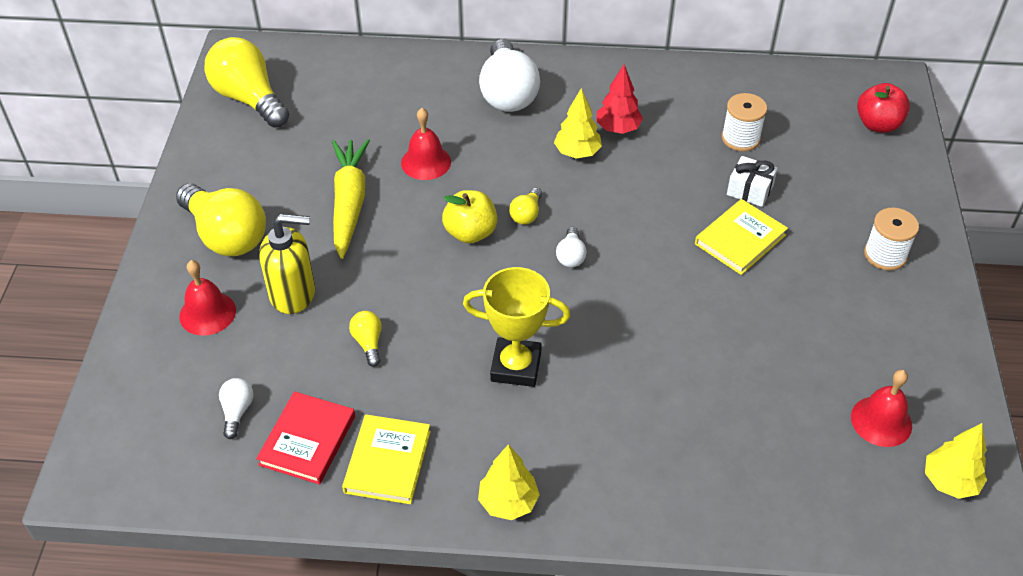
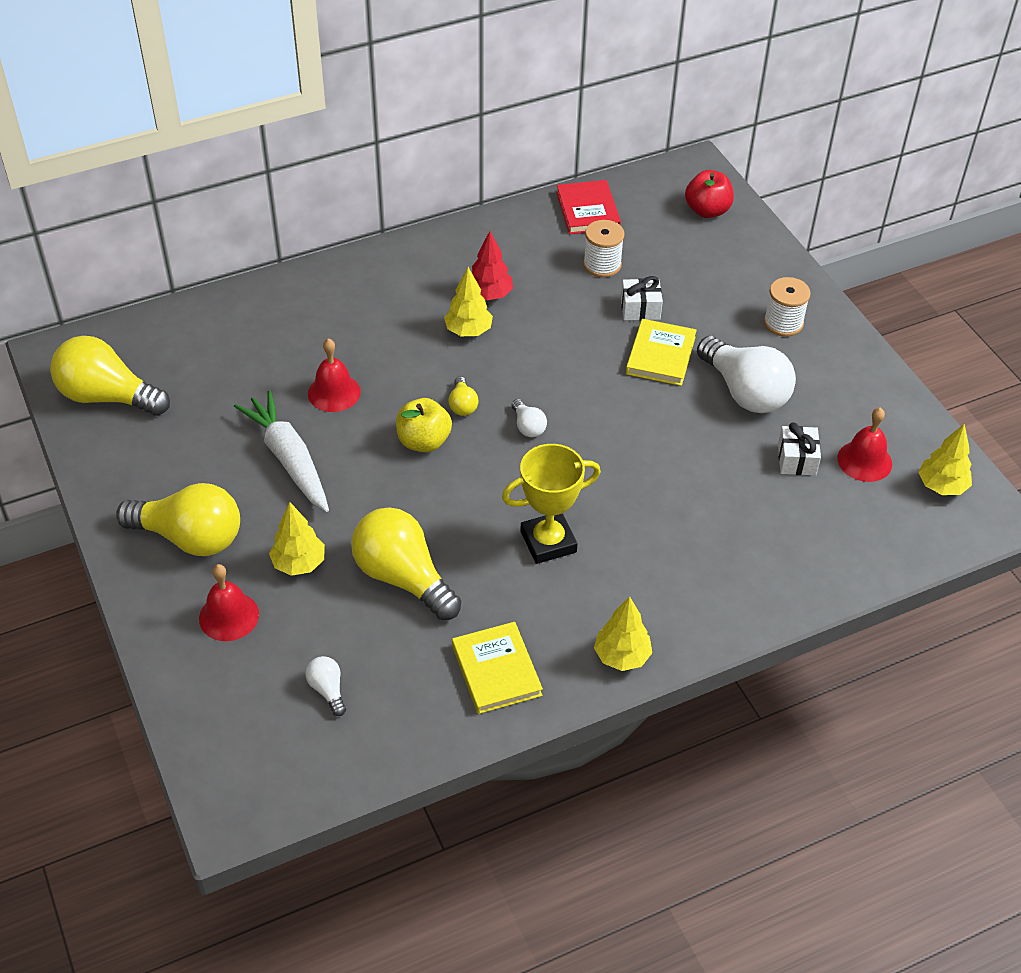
camera: 30 degrees left, 0 degrees up
red book [256,391,355,485] -> red book moved to [556,180,621,234]
yellow soap dispenser [259,214,315,314] -> yellow tree [269,502,325,576]
yellow carrot [332,139,370,259] -> white carrot [234,390,329,512]
yellow light bulb [349,311,382,367] -> yellow light bulb [351,507,461,620], size x2.24
white light bulb [479,39,540,112] -> white light bulb moved to [697,336,796,413]
none -> white gift [778,422,821,476]

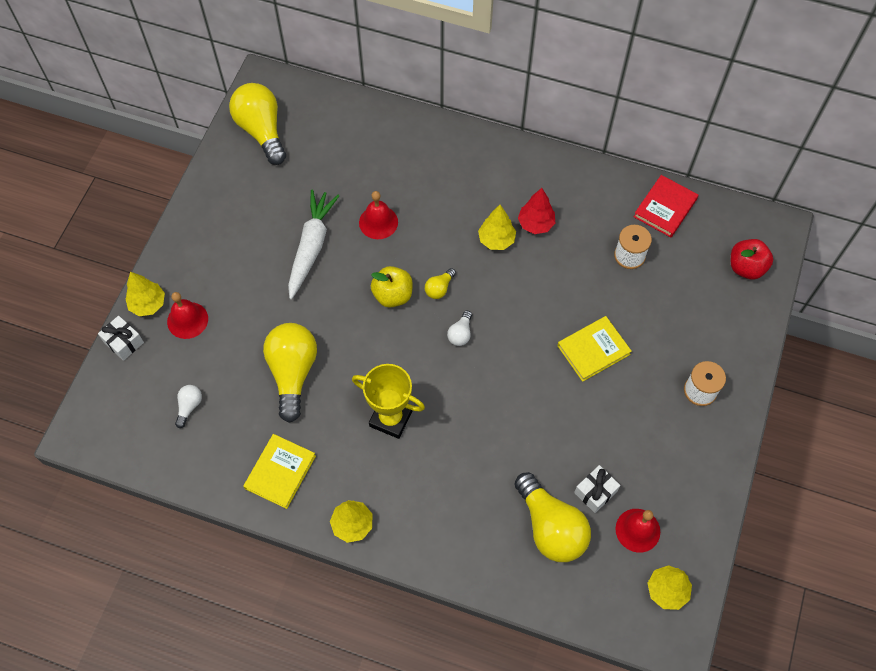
camera: 45 degrees right, 15 degrees up
yellow light bulb [116,483,240,556] -> yellow light bulb moved to [514,472,591,562]
yellow tree [269,502,325,576] -> yellow tree moved to [125,272,165,316]
white gift [621,276,663,320] -> white gift moved to [98,316,144,361]
white light bulb [697,336,796,413] -> none

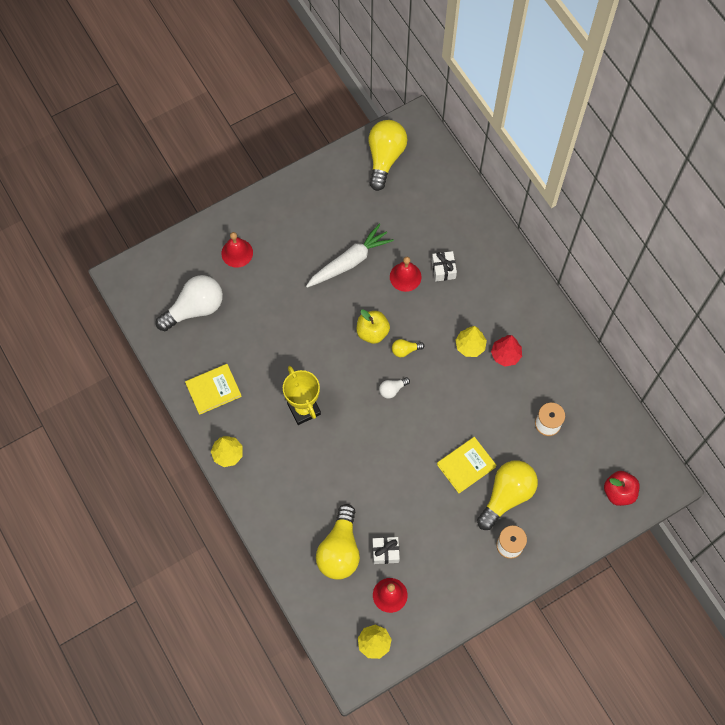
camera: 40 degrees right, 5 degrees up
white gift [98,316,144,361] -> white gift moved to [432,251,457,282]
yellow tree [125,272,165,316] -> none
white light bulb [175,385,202,428] -> white light bulb [156,275,223,331], size x2.24
yellow light bulb [263,323,317,423] -> yellow light bulb moved to [477,460,538,530]
yellow book [557,316,632,382] -> yellow book turned 45 degrees counterclockwise [437,437,497,493]
red book [634,175,699,237] -> none

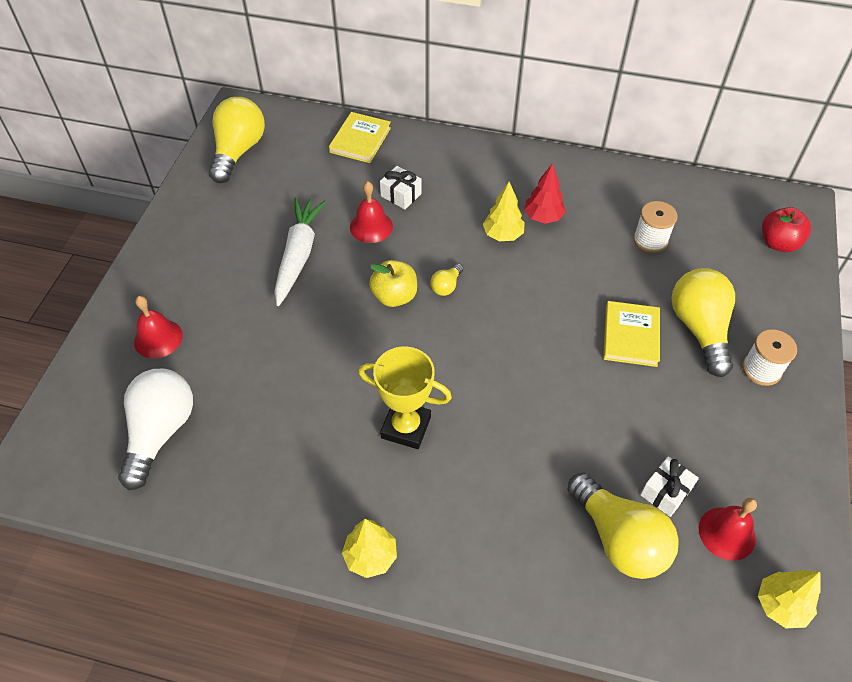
camera: 45 degrees left, 15 degrees down
yellow book [185,364,242,415] -> yellow book moved to [329,112,391,163]
yellow light bulb [369,120,407,191] -> yellow light bulb turned 45 degrees clockwise [209,97,265,183]
white light bulb [379,377,410,399] -> none

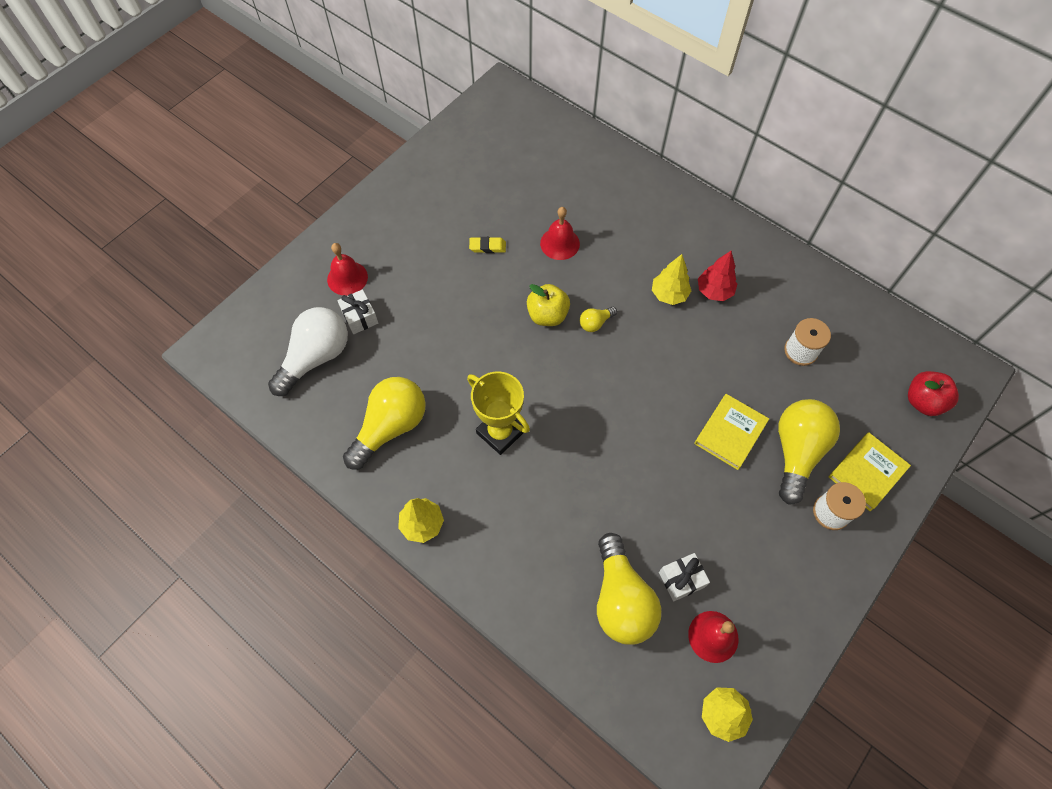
camera: 25 degrees right, 10 degrees up
yellow light bulb [209,97,265,183] -> yellow light bulb moved to [343,377,426,470]
white carrot [274,198,326,306] -> yellow eraser [469,237,506,253]
yellow book [329,112,391,163] -> yellow book moved to [829,433,911,512]
white gift [380,166,422,209] -> white gift moved to [337,289,378,334]

